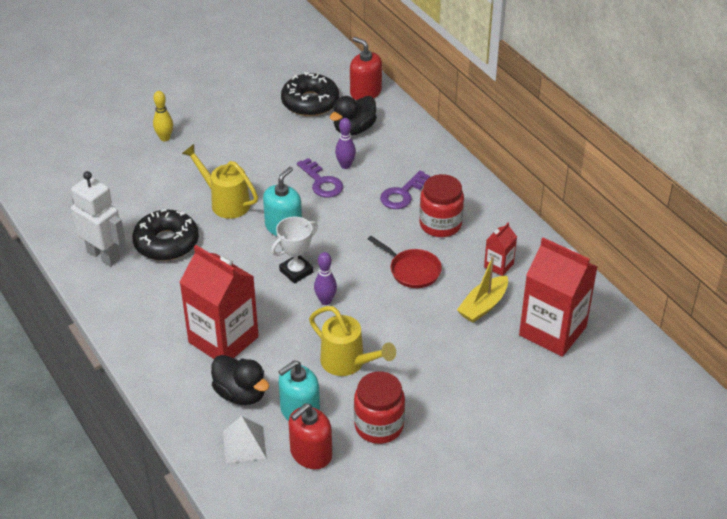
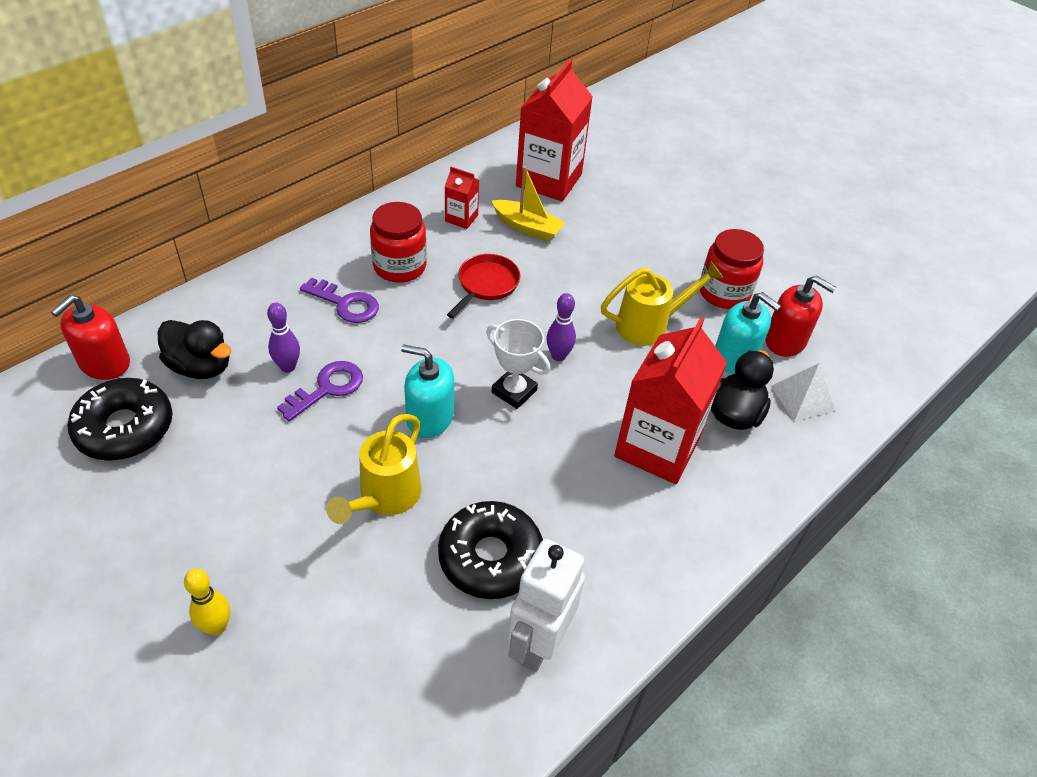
camera: 105 degrees left, 5 degrees up
yellow watering can [309,306,396,376] -> yellow watering can turned 45 degrees clockwise [601,261,724,346]

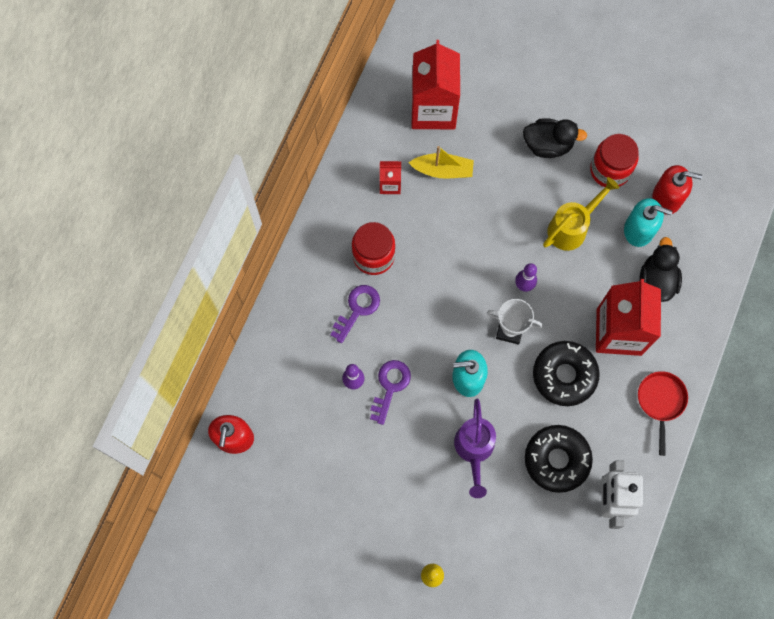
camera: 20 degrees left, 25 degrees up
black donut [67,378,173,461] -> black donut moved to [533,341,600,406]
black duck [157,320,231,379] -> black duck moved to [523,118,587,158]
purple key [300,277,379,323] -> purple key turned 60 degrees counterclockwise [330,285,380,343]
yellow watering can [326,414,421,524] -> purple watering can [454,398,496,498]
red pan [447,254,520,318] -> red pan moved to [638,371,688,456]
white pyramid [771,363,835,421] -> none

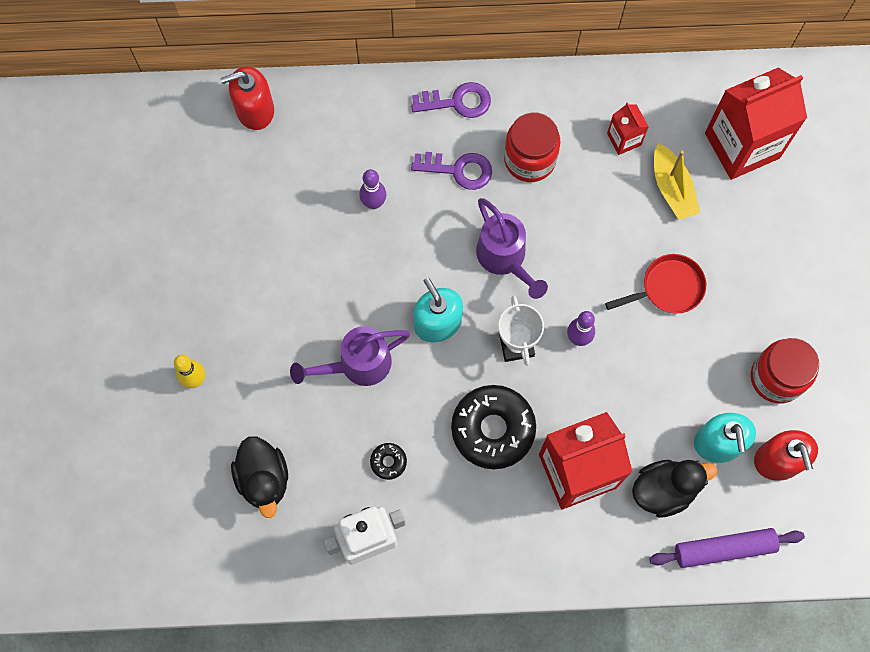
camera: 65 degrees right, 0 degrees up
purple key [370,360,411,425] -> purple key moved to [411,82,491,118]
black duck [523,118,587,158] -> black duck moved to [231,436,288,518]
black donut [525,425,593,493] -> black donut [370,443,407,480], size x0.43
yellow watering can [543,177,619,251] -> none
red pan [638,371,688,456] -> red pan moved to [605,254,706,314]
none -> purple watering can [476,198,548,299]
none -> purple rolling pin [649,528,805,568]

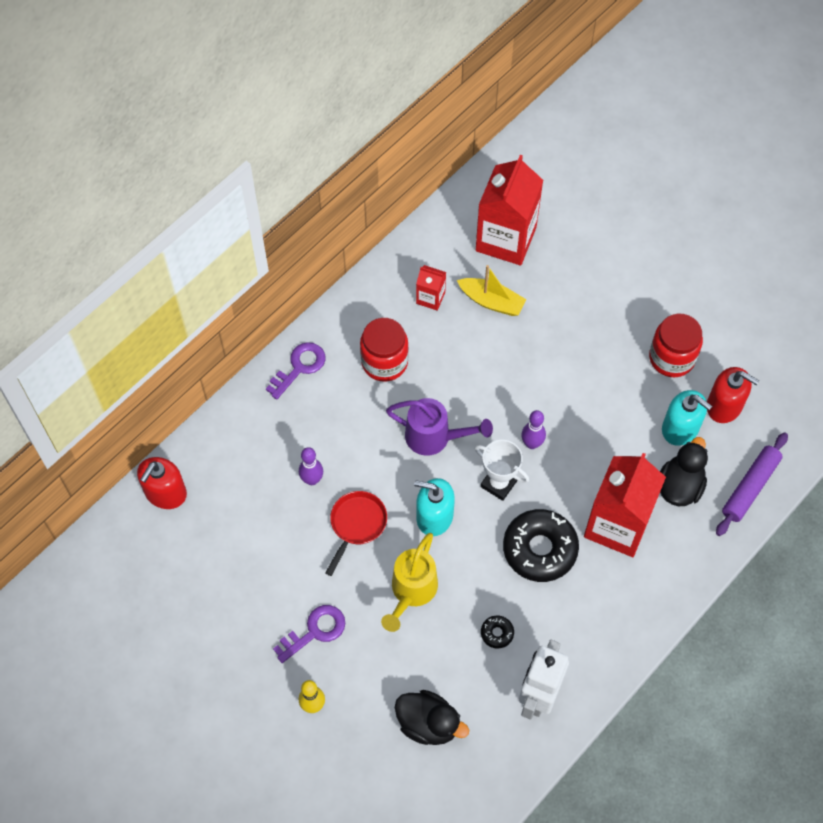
camera: 45 degrees left, 10 degrees down
purple watering can [290,326,410,386] -> yellow watering can [381,533,438,632]
purple key [411,152,492,190] -> purple key moved to [273,605,345,663]
red pan [605,254,706,314] -> red pan moved to [325,491,387,576]

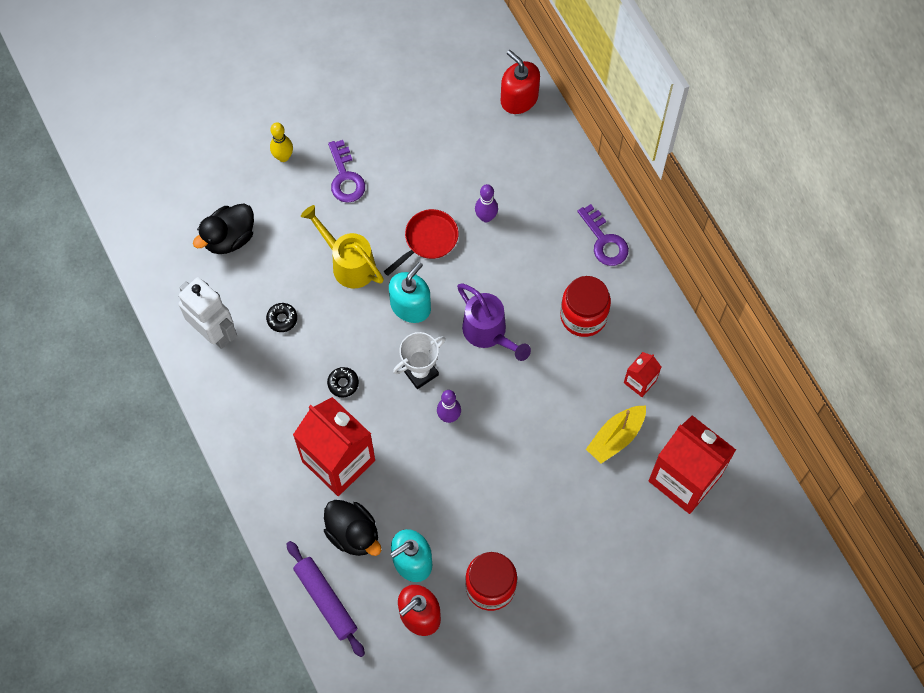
camera: 110 degrees right, 5 degrees up
red pan [325,491,387,576] -> red pan turned 90 degrees counterclockwise [384,209,458,276]
purple watering can [386,398,493,456] -> purple watering can turned 75 degrees counterclockwise [457,283,531,361]
black donut [503,509,579,582] -> black donut [327,367,359,398], size x0.43

